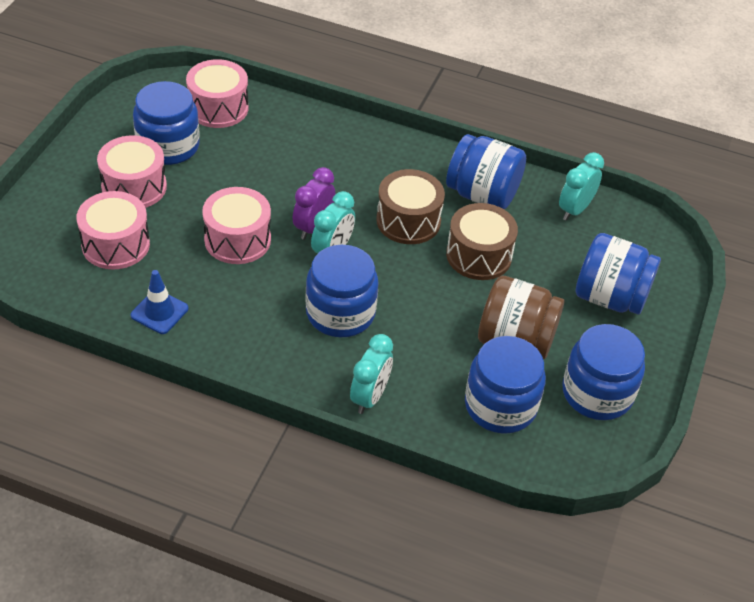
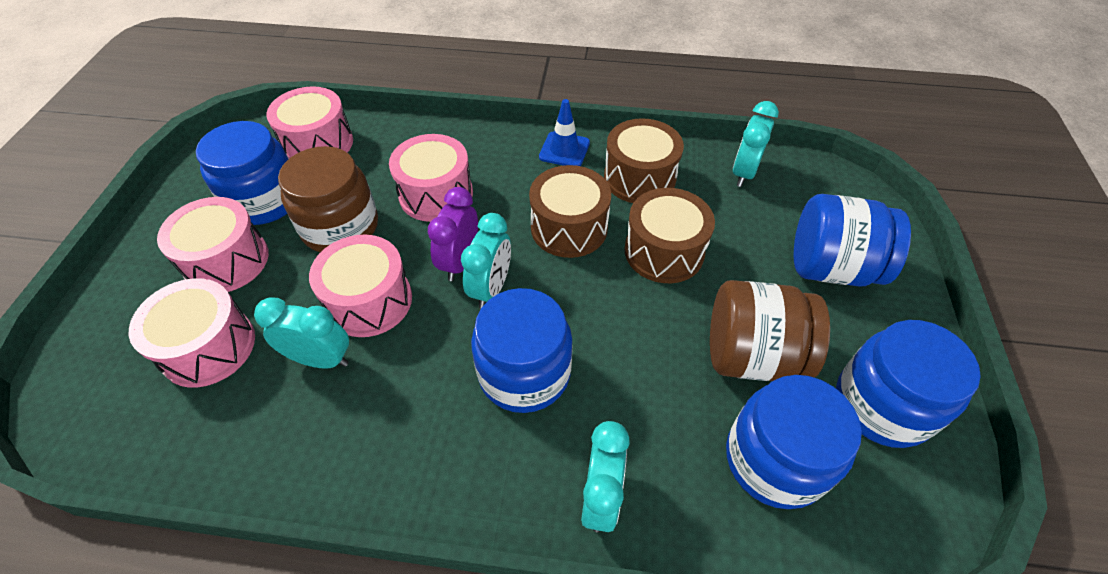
camera: 10 degrees left, 5 degrees up
blue traffic cone [131,270,189,334] -> blue traffic cone moved to [539,99,590,166]
blue jar [446,134,526,210] -> brown drum [604,118,684,203]
none -> turquoise clock [254,297,349,369]
none -> brown jar [278,146,378,252]
none -> pink drum [389,134,473,222]

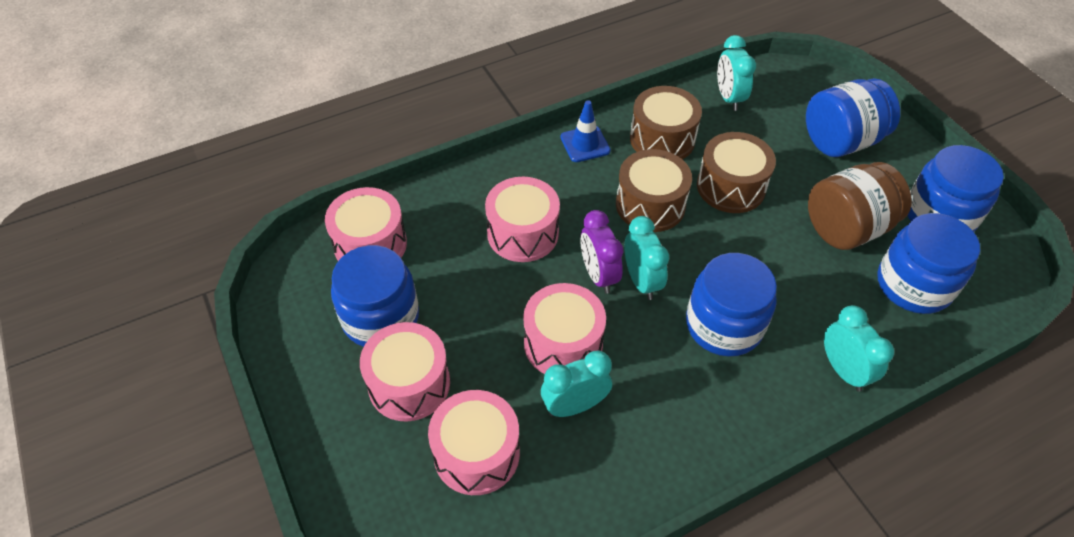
camera: 35 degrees left, 0 degrees up
brown jar [278,146,378,252] -> none

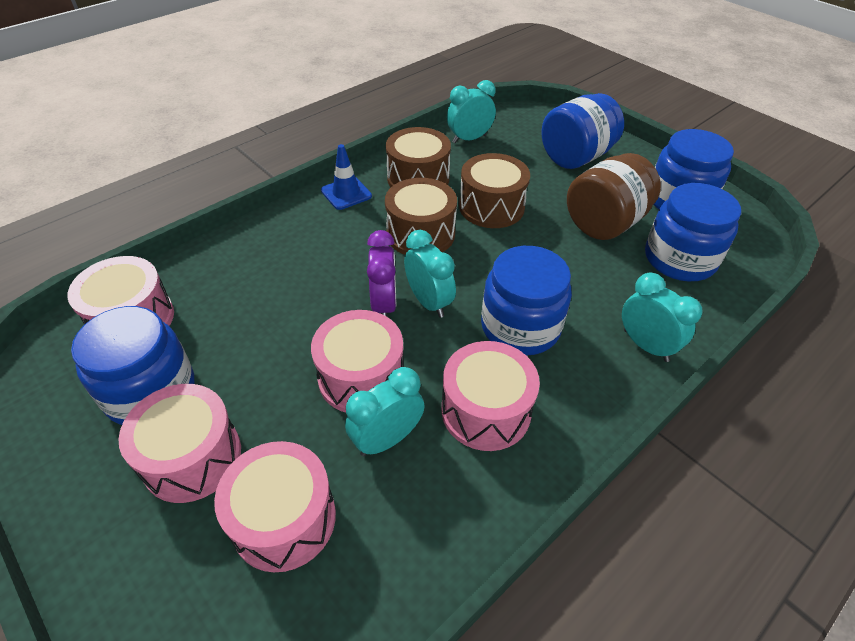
camera: 15 degrees left, 5 degrees down
pink drum [485,177,560,262] -> pink drum moved to [441,341,540,451]
purple clock [581,210,623,294] -> purple clock turned 150 degrees counterclockwise [367,230,396,317]
turquoise clock [717,35,756,111] -> turquoise clock turned 90 degrees clockwise [447,80,496,143]

